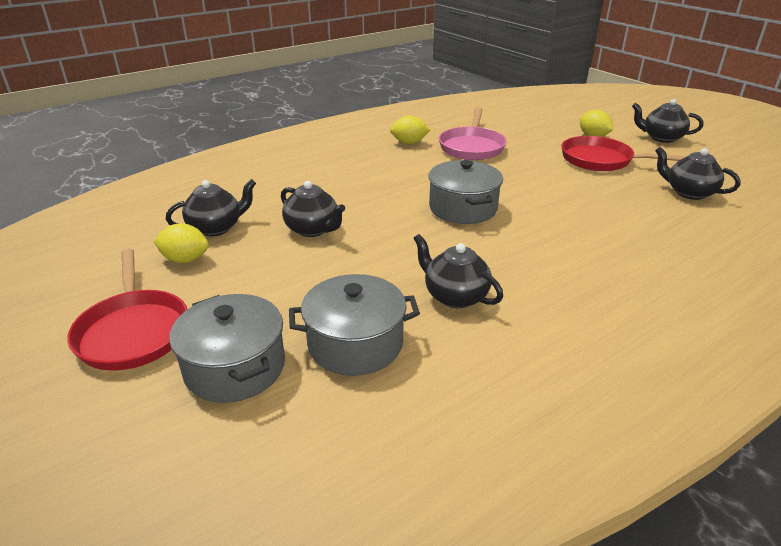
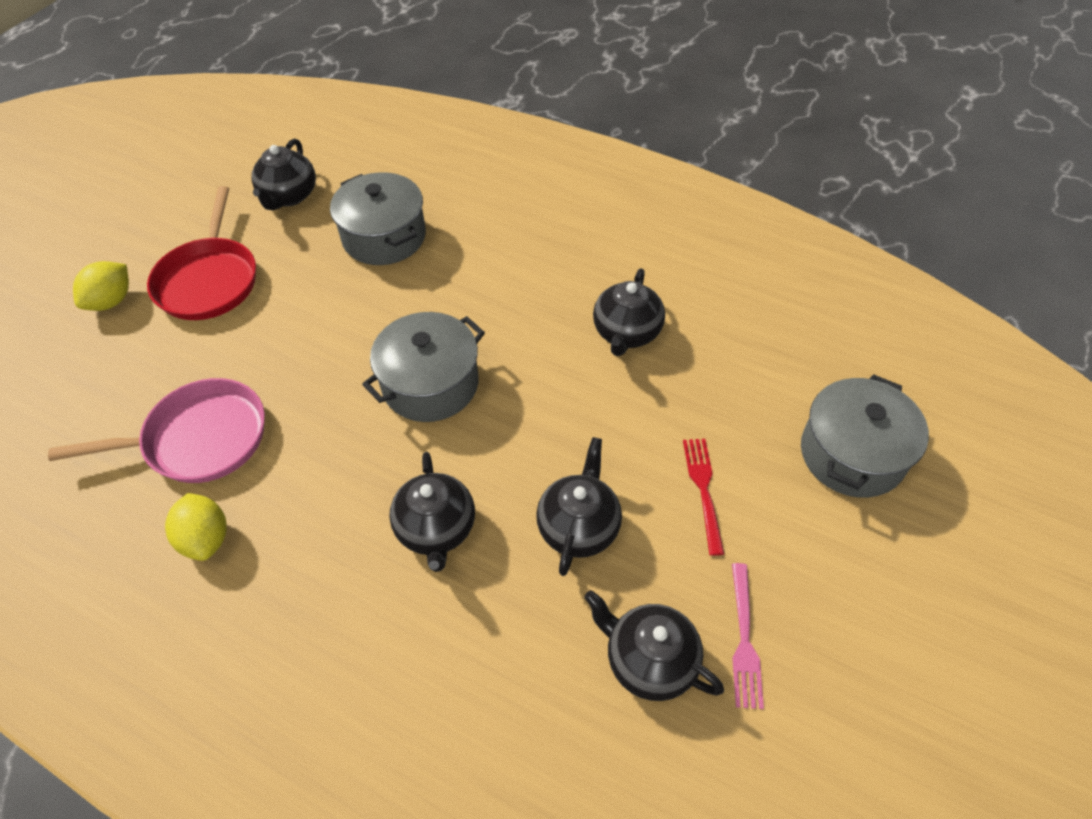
camera: 115 degrees left, 20 degrees up
red pan [67,249,188,371] -> none
yellow lemon [153,223,209,263] -> pink fork [732,563,764,709]
grey pot [289,274,420,376] -> grey pot moved to [330,172,426,265]
black teapot [632,99,703,143] -> black teapot moved to [389,452,475,572]
none -> red fork [683,439,724,556]

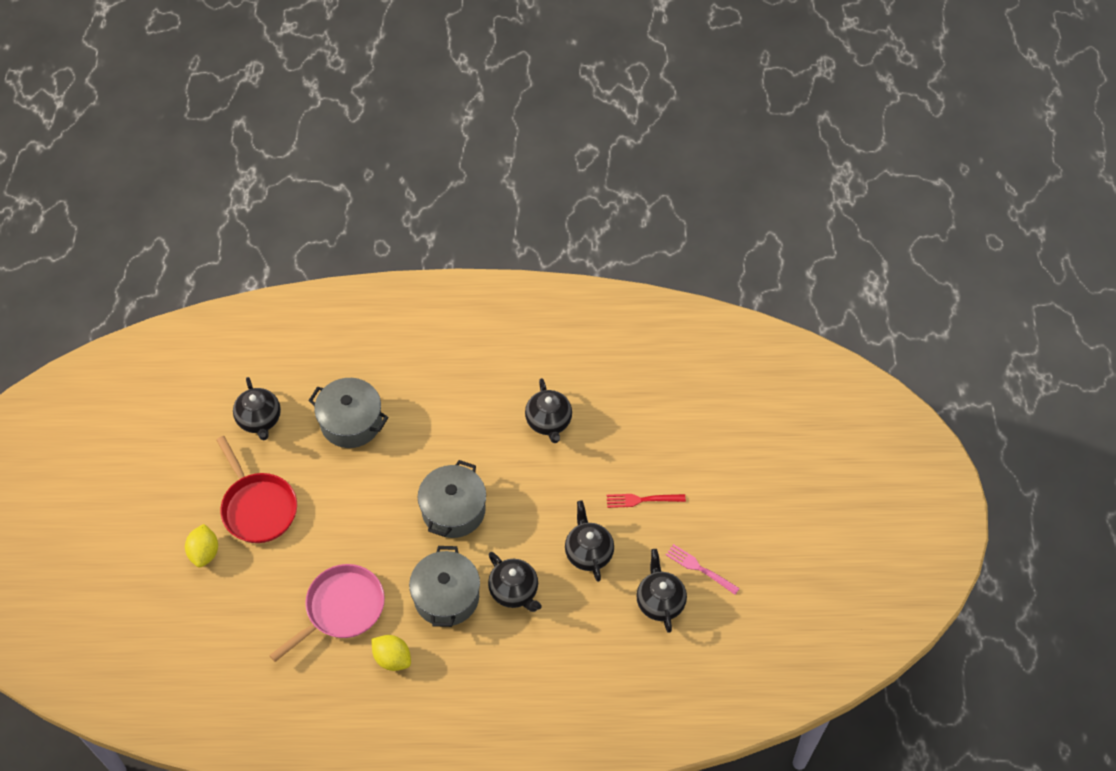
camera: 30 degrees left, 5 degrees up
black teapot [584,590,724,701] -> black teapot turned 75 degrees clockwise [636,549,687,633]
red fork [683,439,724,556] -> red fork turned 60 degrees counterclockwise [607,494,686,508]
pink fork [732,563,764,709] -> pink fork turned 150 degrees clockwise [666,544,740,595]
grey pot [801,374,929,498] -> grey pot moved to [409,546,480,627]

